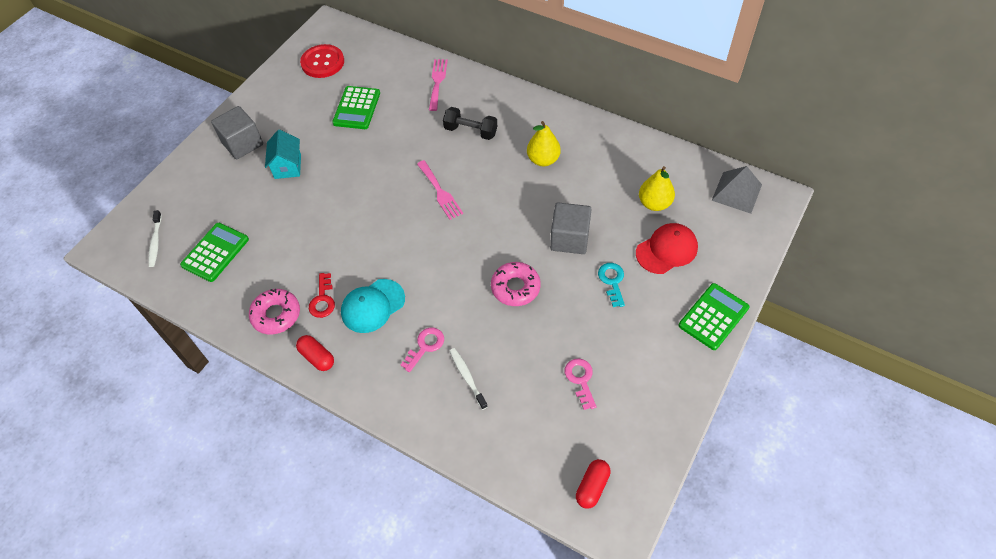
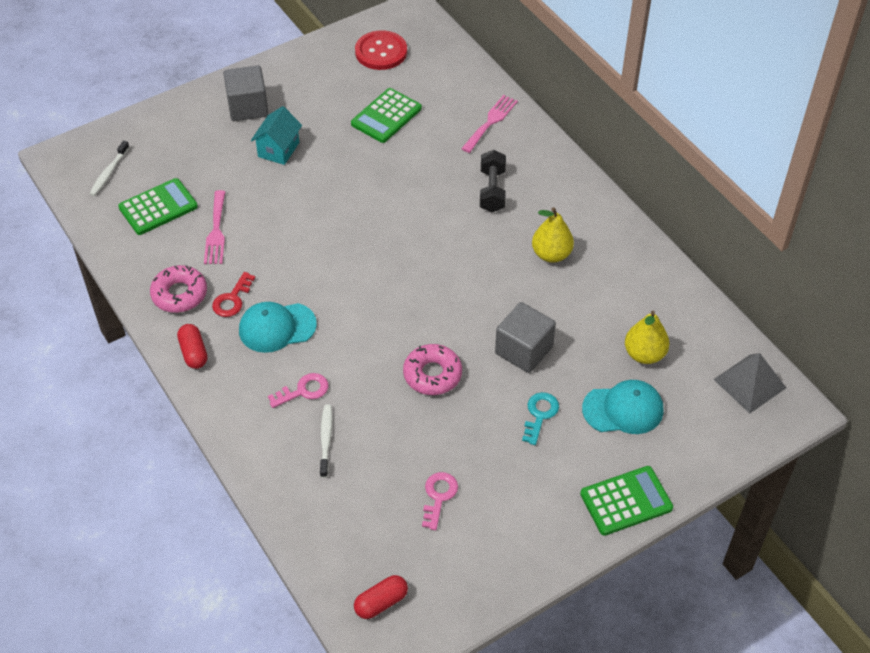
camera: 25 degrees right, 5 degrees down
pink fork [417,160,463,220] -> pink fork moved to [204,190,225,264]
black dumbbell [443,107,497,140] -> black dumbbell turned 45 degrees clockwise [480,150,506,212]
red cap [636,223,698,274] -> turquoise cap [582,380,663,434]

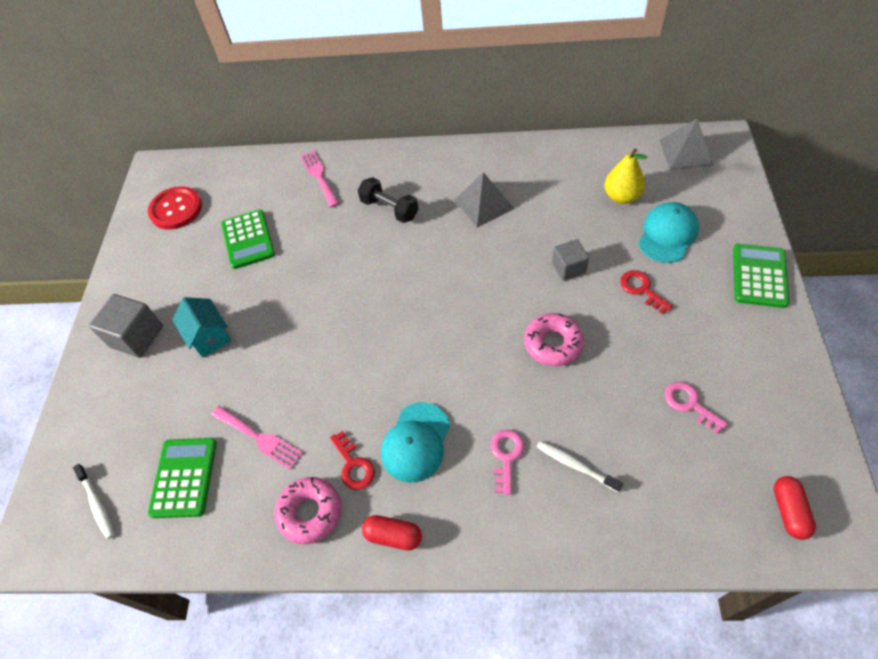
camera: 50 degrees left, 5 degrees up
grey cube [495,302,556,373] -> grey cube [552,239,589,281], size x0.64
turquoise key [522,392,559,445] -> red key [620,270,673,314]
yellow pear [532,208,574,263] -> grey pyramid [455,172,514,227]

